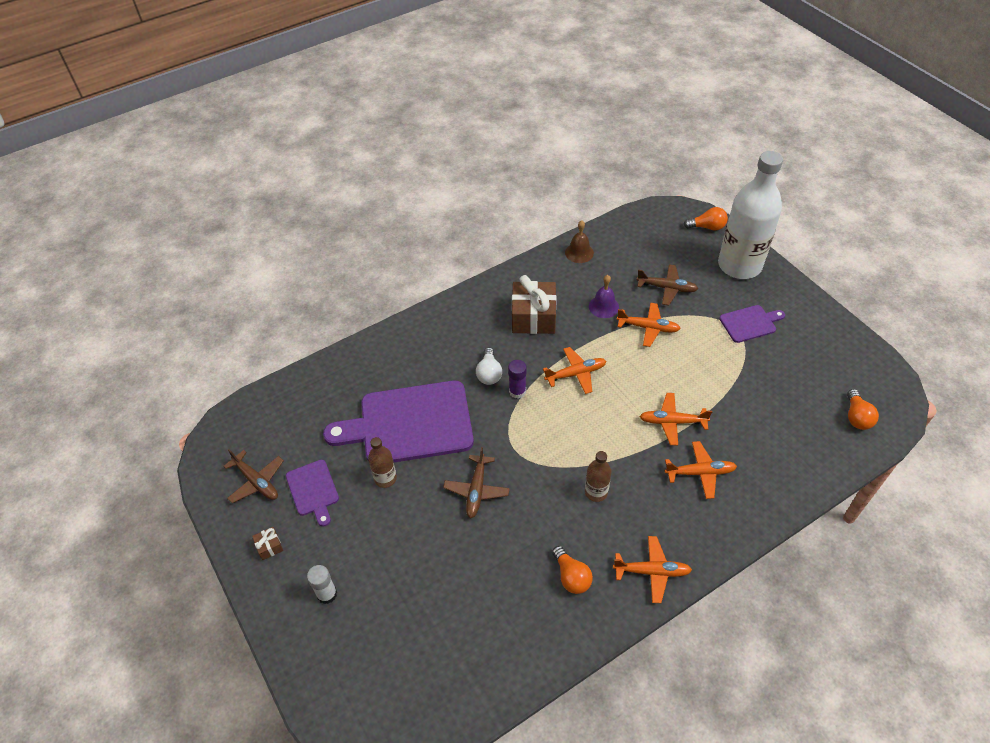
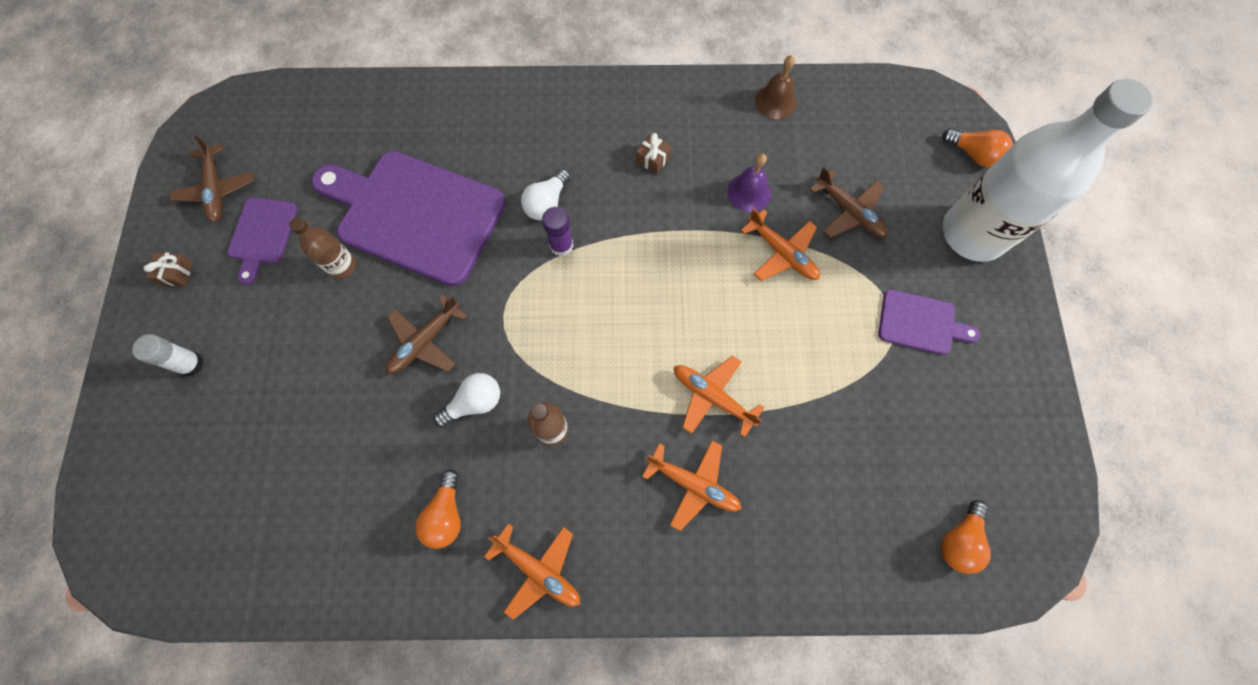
camera: 30 degrees right, 20 degrees up
brown gift [512,275,557,334] -> brown gift [636,133,672,174], size x0.43
orange plane [543,347,606,394] -> none
none -> white light bulb [434,373,500,427]

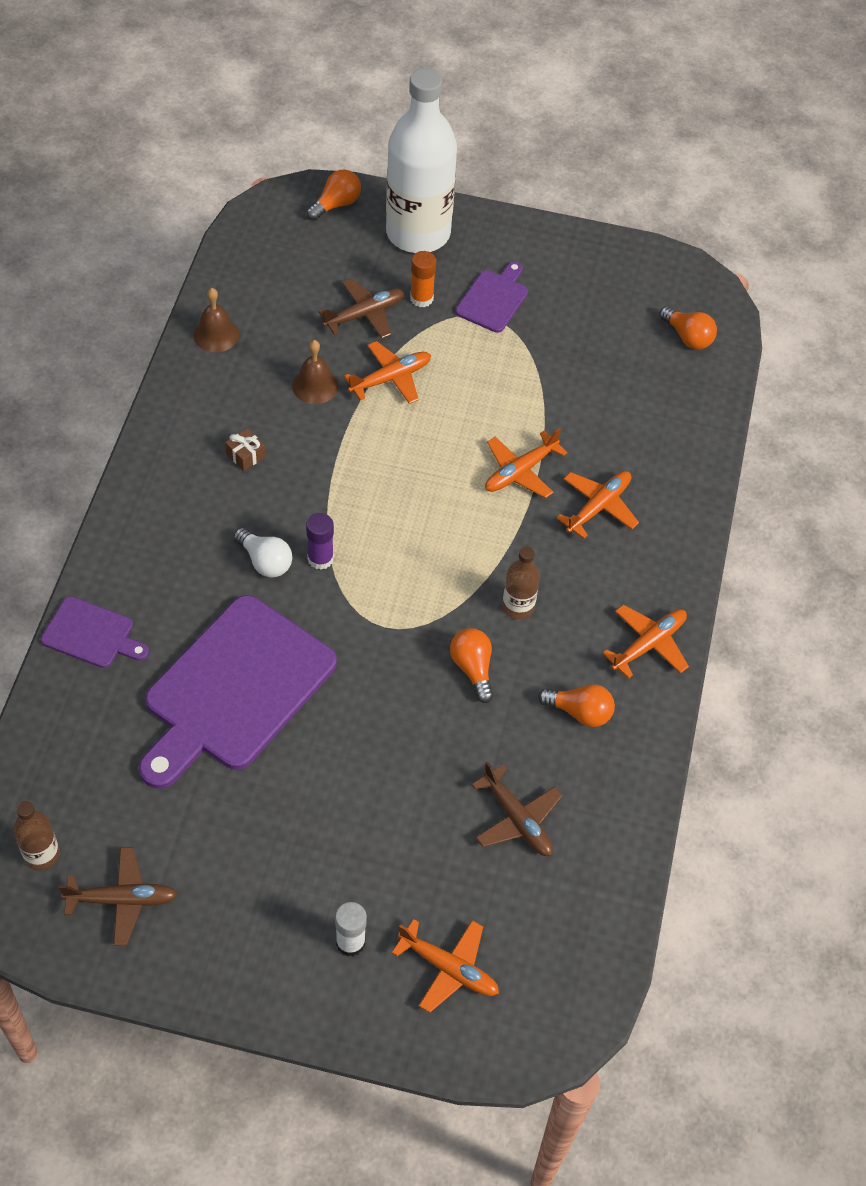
camera: 80 degrees left, 15 degrees down
brown gift [143,252,193,286] -> none
purple cutting board [227,197,298,285] -> purple cutting board moved to [41,596,149,668]
brown bottle [289,217,356,279] -> brown bottle moved to [13,801,60,870]
brown plane [386,295,467,374] -> brown plane moved to [472,761,563,856]
white light bulb [434,373,500,427] -> orange light bulb [450,628,493,703]
purple bell [727,153,771,212] -> brown bell [292,340,338,404]
none -> orange plane [392,919,499,1013]
none -> orange glue stick [410,251,436,307]

